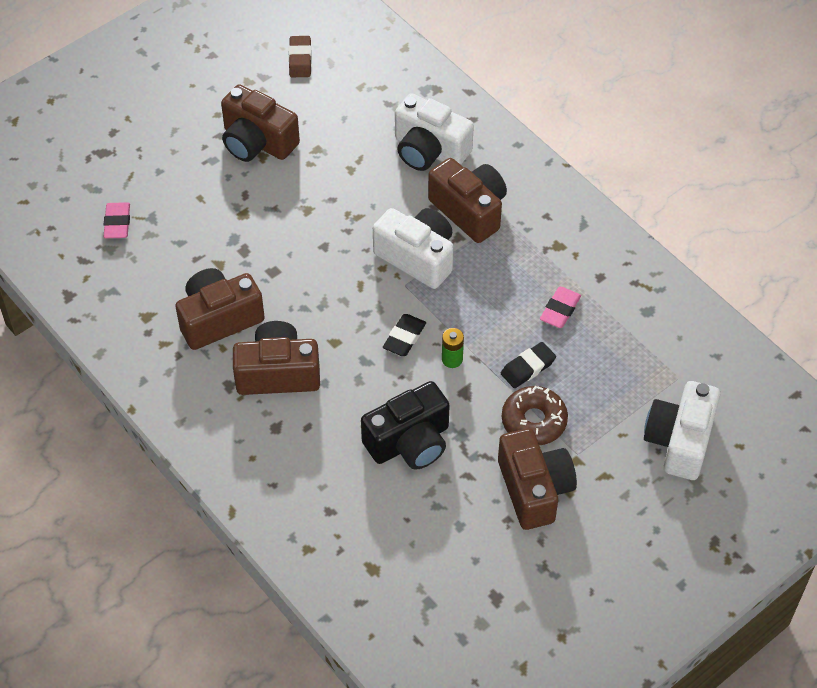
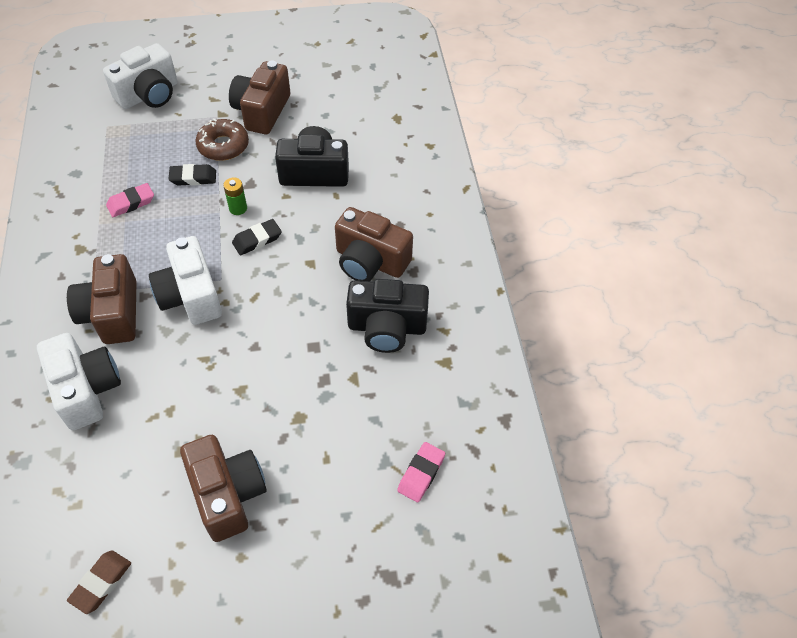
camera: 150 degrees left, 0 degrees up
brown camera [175,268,265,350] -> black camera [346,279,429,353]

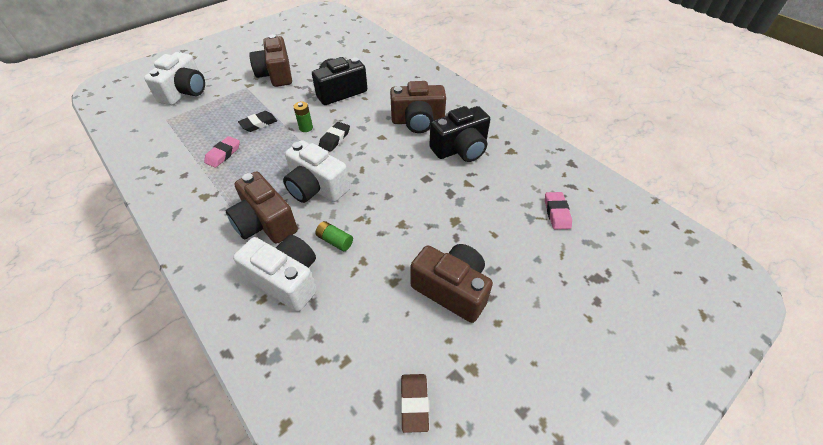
camera: 30 degrees left, 5 degrees down
brown donut [195,119,249,161] -> none
none -> green battery [315,221,353,251]

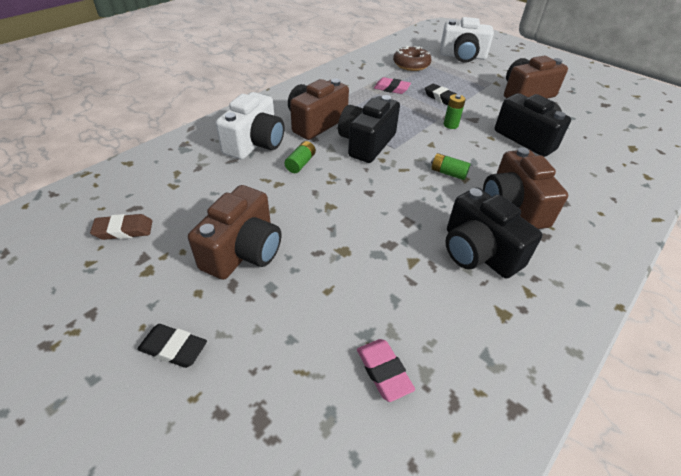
camera: 80 degrees right, 5 degrees down
white camera [283,140,350,203] -> black camera [338,95,400,163]
black eraser [319,122,350,152] -> black eraser moved to [137,324,207,368]
pink eraser [545,192,572,229] -> pink eraser turned 75 degrees clockwise [357,339,415,402]
none -> brown donut [393,46,432,71]
none -> green battery [431,153,471,180]

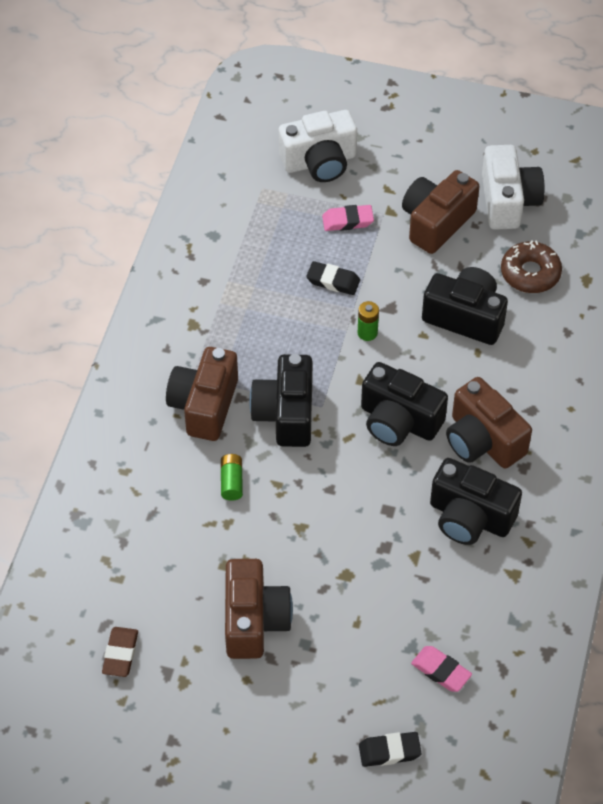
camera: 25 degrees left, 10 degrees up
brown eraser [90,214,152,240] -> brown eraser turned 45 degrees counterclockwise [102,627,138,677]
black eraser [137,324,207,368] -> black eraser moved to [359,732,422,767]
white camera [216,92,284,160] -> white camera moved to [482,145,545,230]
pink eraser [374,77,411,94] -> pink eraser moved to [322,205,374,231]
brown donut [393,46,432,71] -> brown donut moved to [501,240,562,293]
green battery [431,153,471,180] -> black camera [361,362,448,446]

